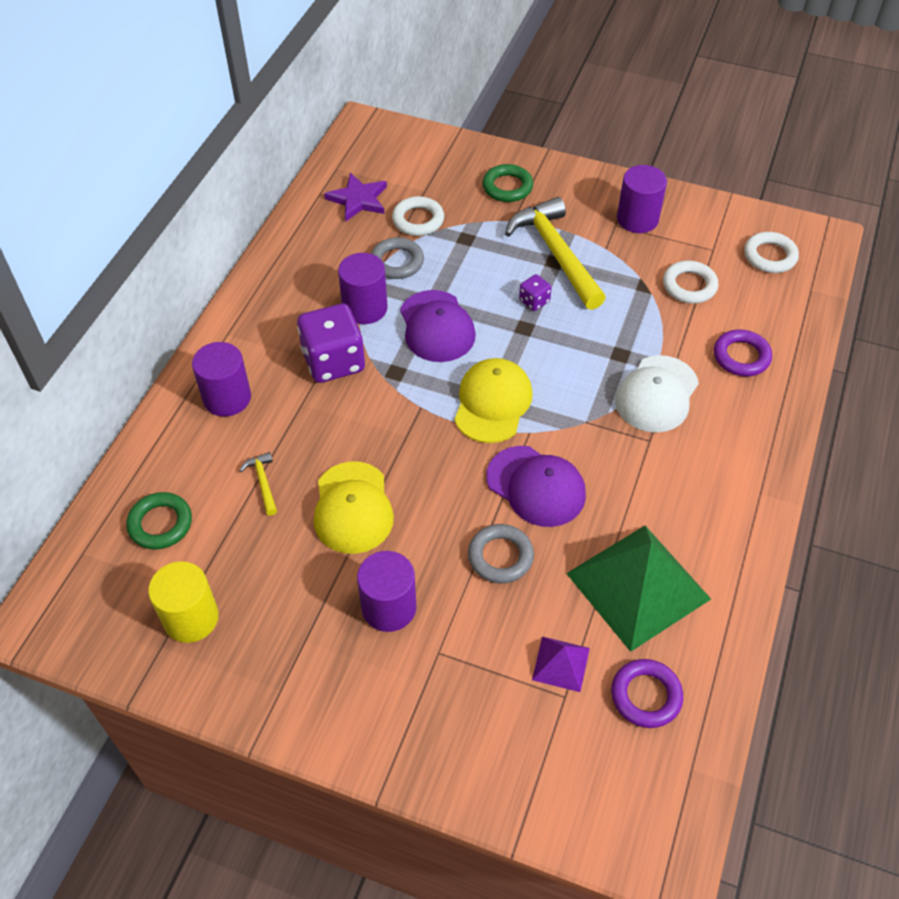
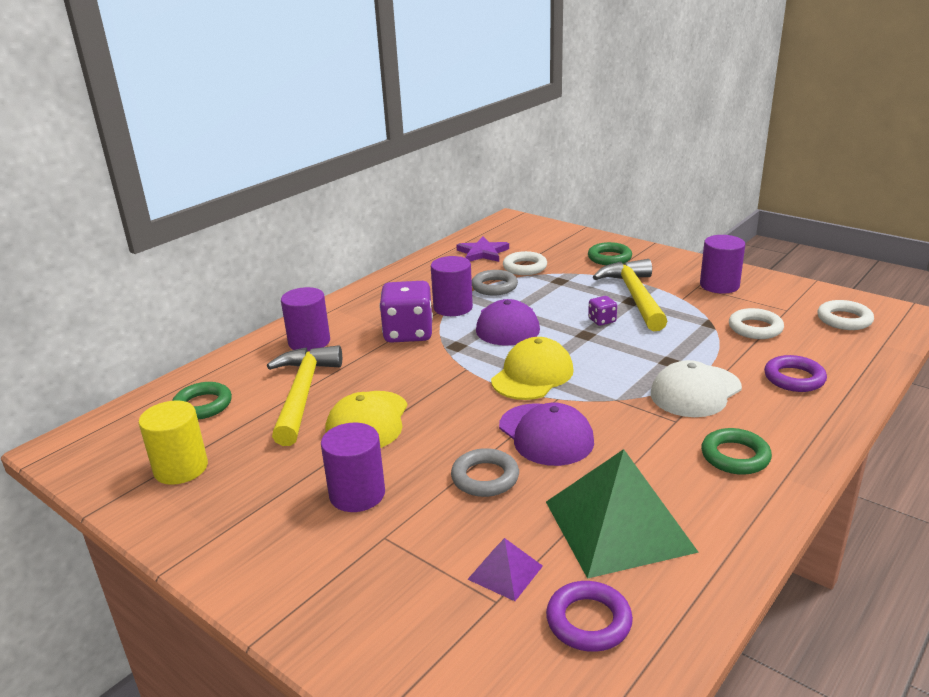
camera: 20 degrees right, 25 degrees down
yellow hammer [239,452,277,516] -> yellow hammer [267,345,342,446], size x2.37
none -> green ring [701,428,772,475]

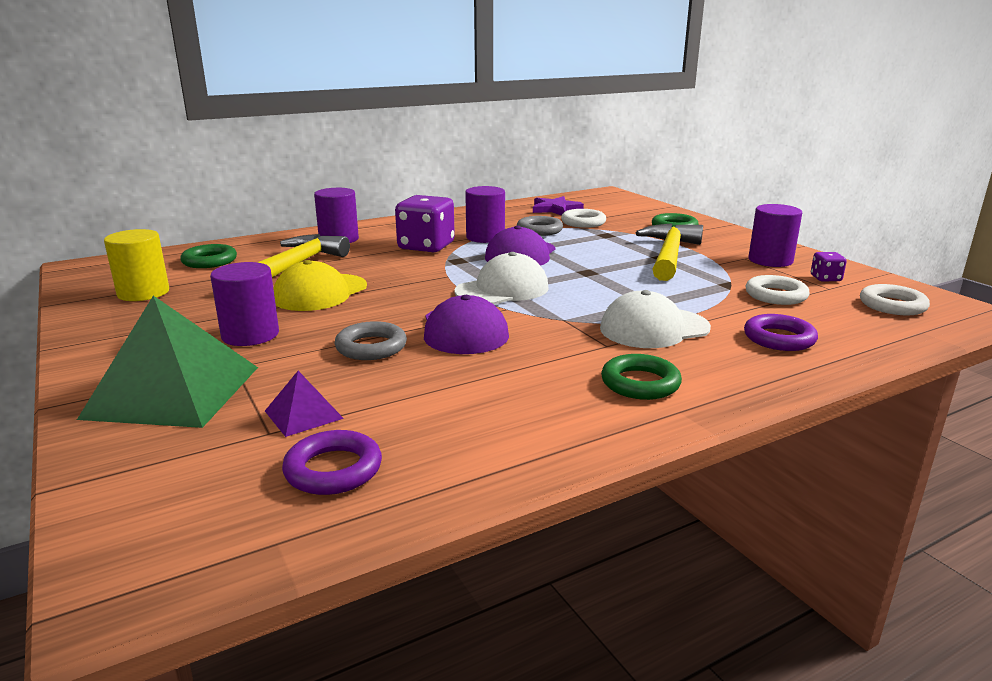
camera: 20 degrees right, 5 degrees down
yellow cap [491,337,574,400] -> white cap [454,252,549,305]
green pyramid [546,449,699,579] -> green pyramid moved to [77,296,258,428]
purple dice [588,296,617,326] -> purple dice moved to [811,252,847,281]

